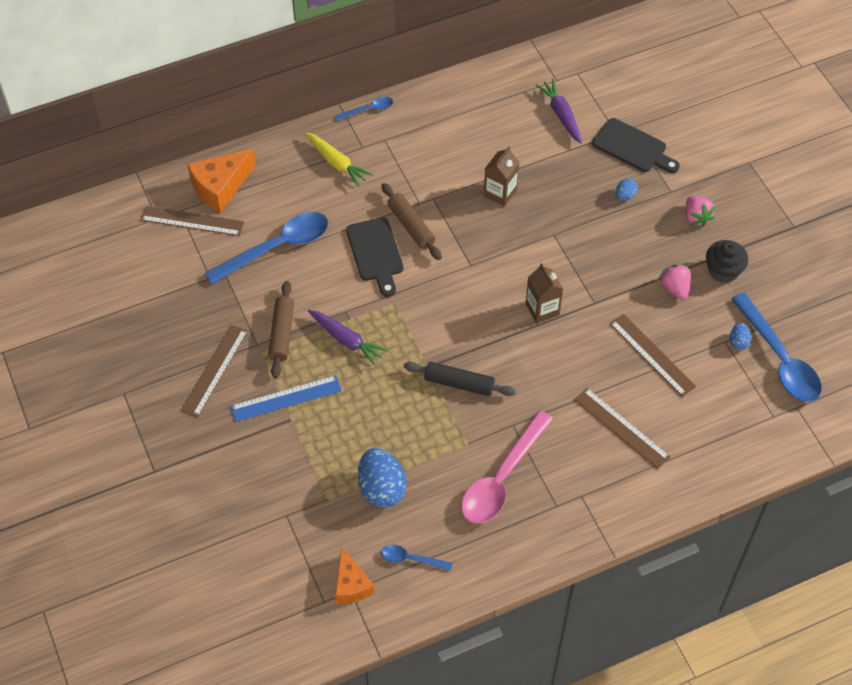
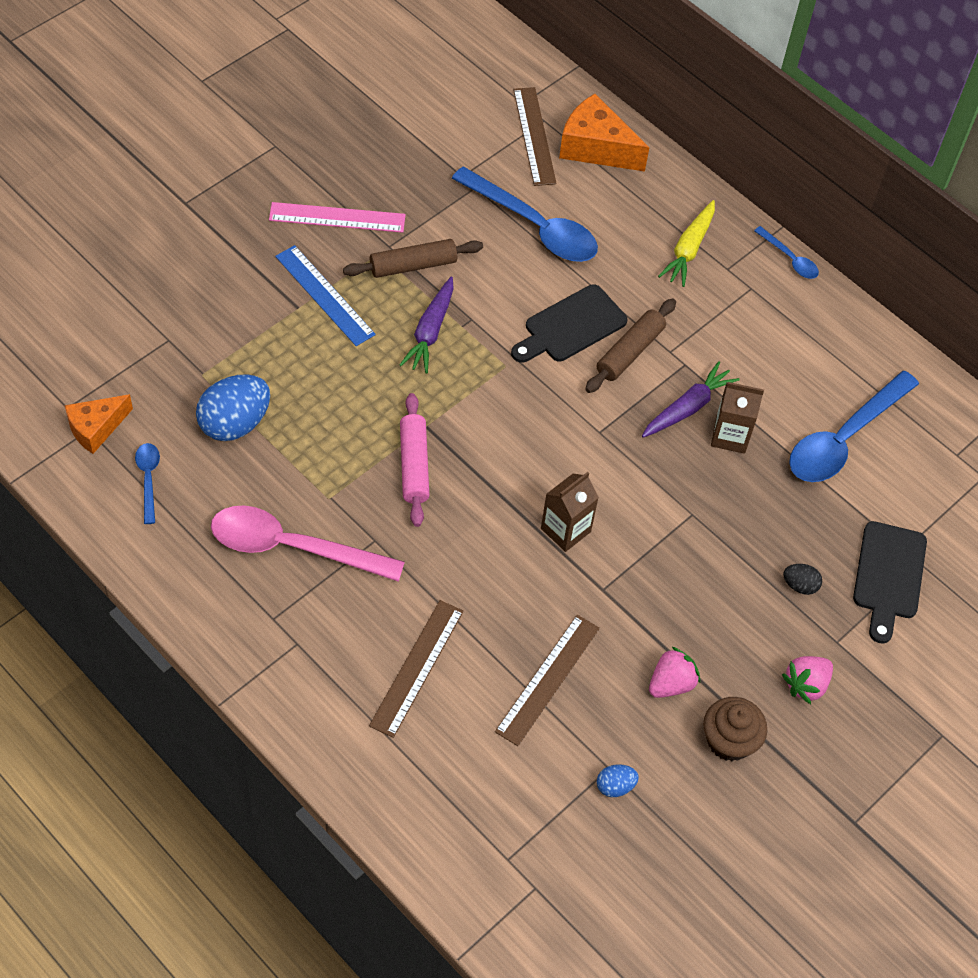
camera: 65 degrees right, 0 degrees up
brown ruler [181,325,248,417] -> pink ruler [269,202,406,233]
black rolling pin [404,362,516,396] -> pink rolling pin [400,393,429,527]
purple carrot [536,79,582,143] -> purple carrot moved to [642,361,740,438]
blue egg [616,178,638,201] -> black egg [783,564,822,595]
black cupcake [706,240,748,283] -> brown cupcake [703,697,767,761]
blue spoon [731,293,822,402] -> blue spoon moved to [789,371,919,482]

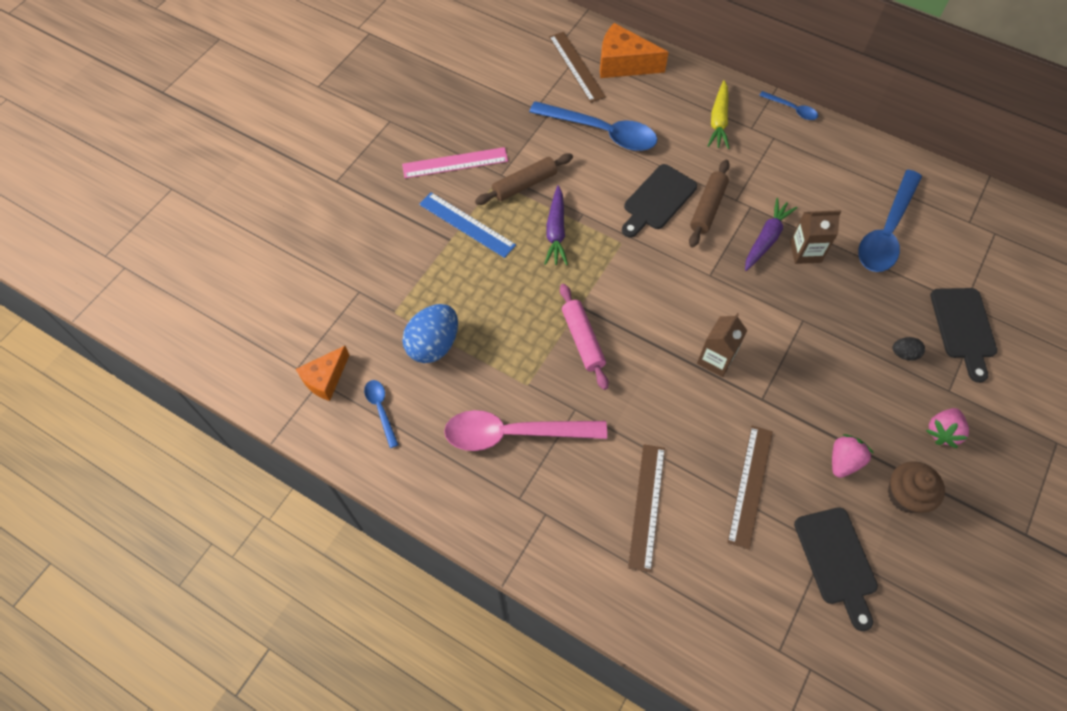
camera: 10 degrees left, 5 degrees up
blue egg [597,764,639,797] -> black cutting board [794,507,878,631]

